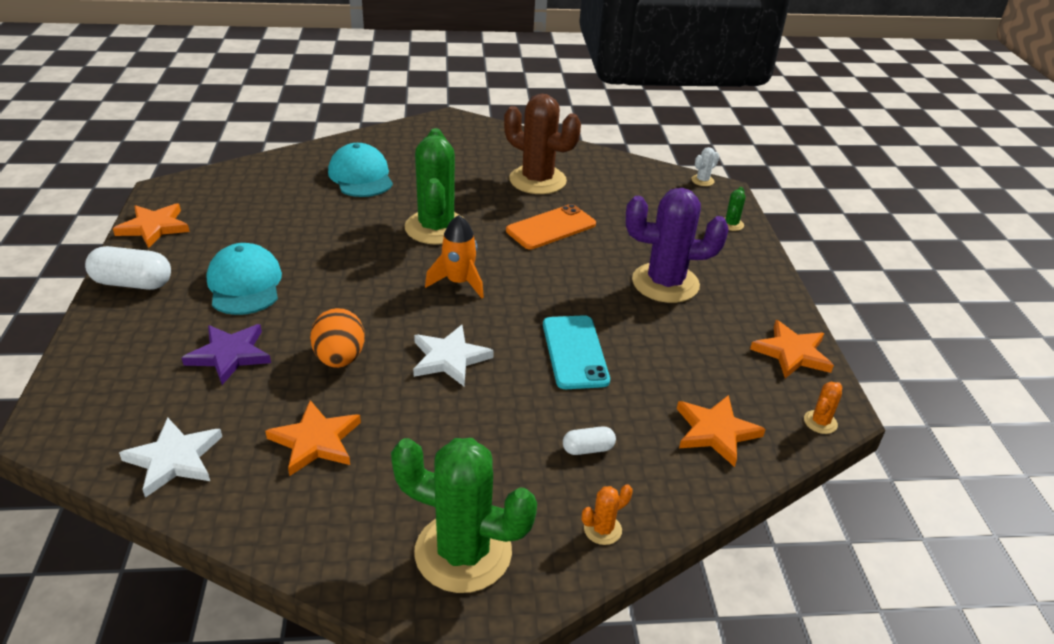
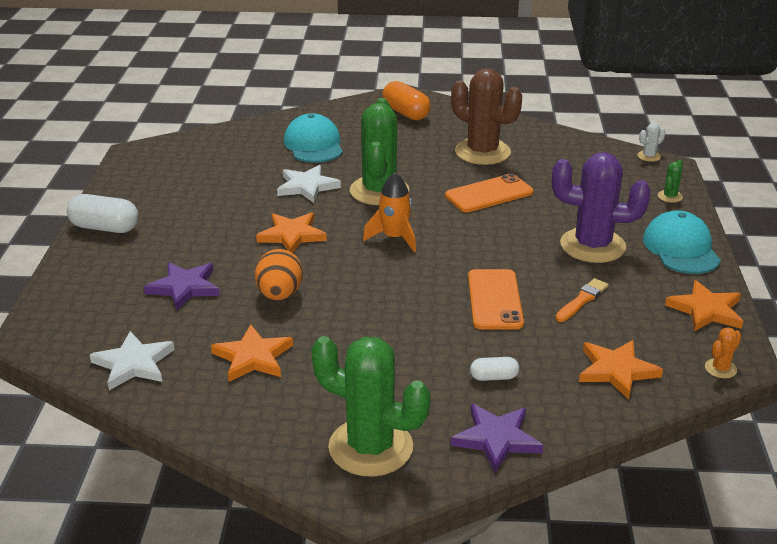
camera: 10 degrees right, 5 degrees down
orange star [113,203,190,248] -> orange star moved to [256,212,327,253]
turquoise cap [206,243,282,315] -> turquoise cap moved to [643,210,721,274]
white star [413,325,494,386] -> white star moved to [277,165,341,203]
turquoise phone [543,315,610,389] -> orange phone [468,269,524,330]
orange cactus [582,484,633,545] -> purple star [451,404,543,473]
none -> orange capsule [382,81,431,120]
none -> orange brush [555,278,608,322]

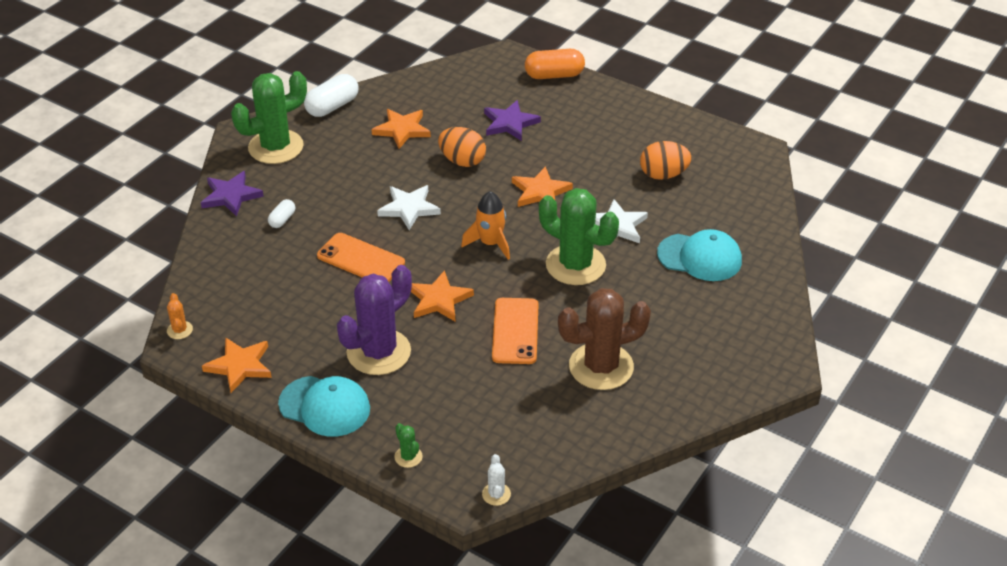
camera: 120 degrees right, 10 degrees up
white capsule [67,194,138,233] -> white capsule moved to [304,74,359,117]
white star [90,331,175,390] -> white star moved to [377,185,441,230]
orange capsule [382,81,431,120] -> orange capsule moved to [525,49,585,79]
orange brush [555,278,608,322] -> none
orange star [579,340,663,399] -> orange star moved to [411,270,474,321]
none -> orange egg [640,141,691,180]

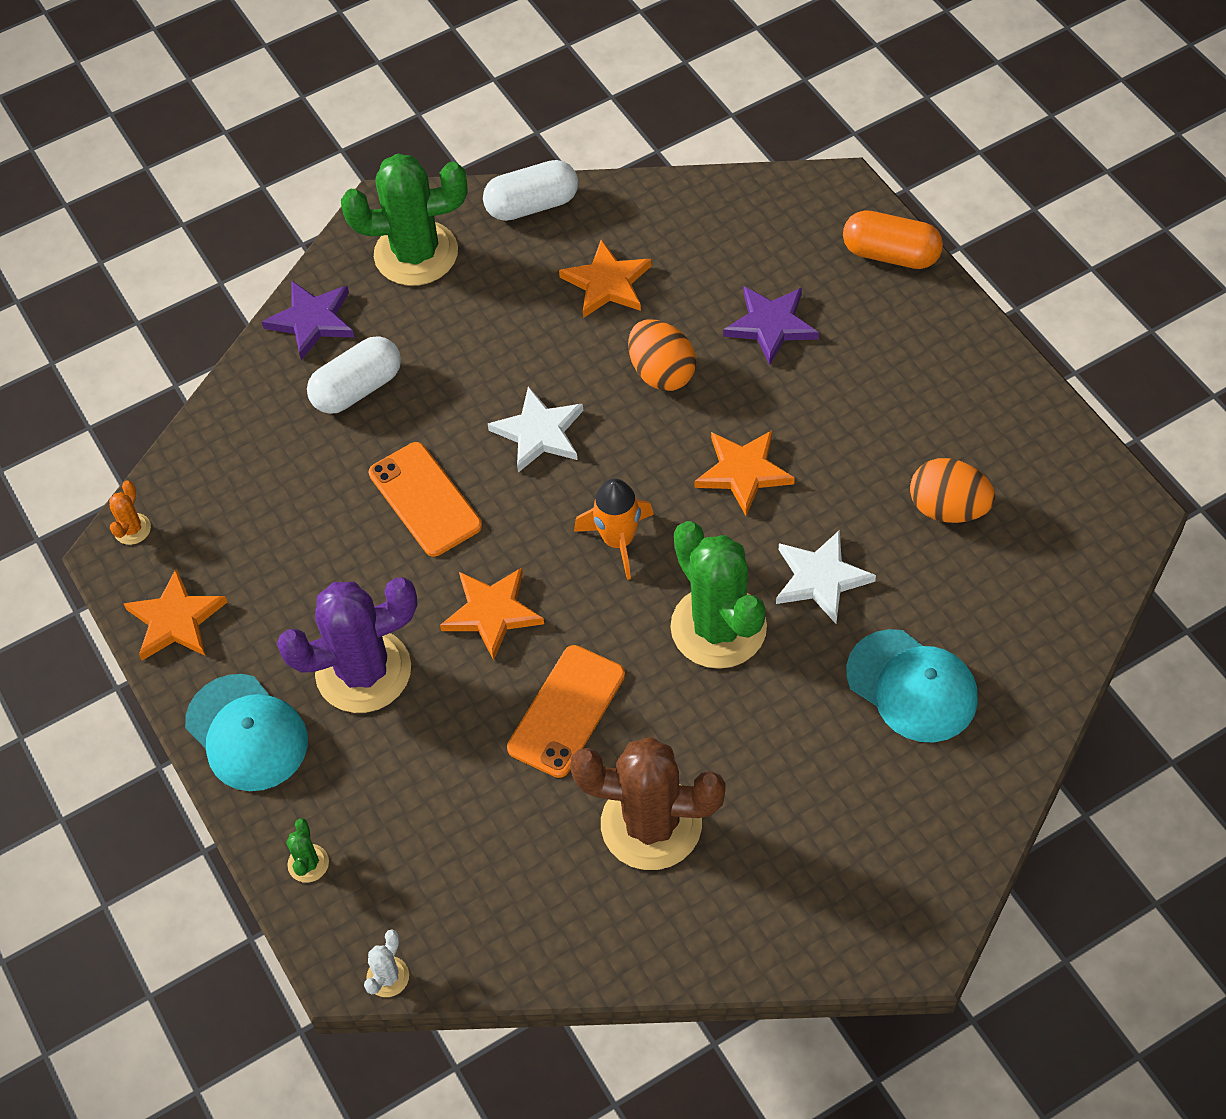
camera: 30 degrees right, 15 degrees up
white capsule [268,199,295,228] -> white capsule [307,336,401,414], size x1.85

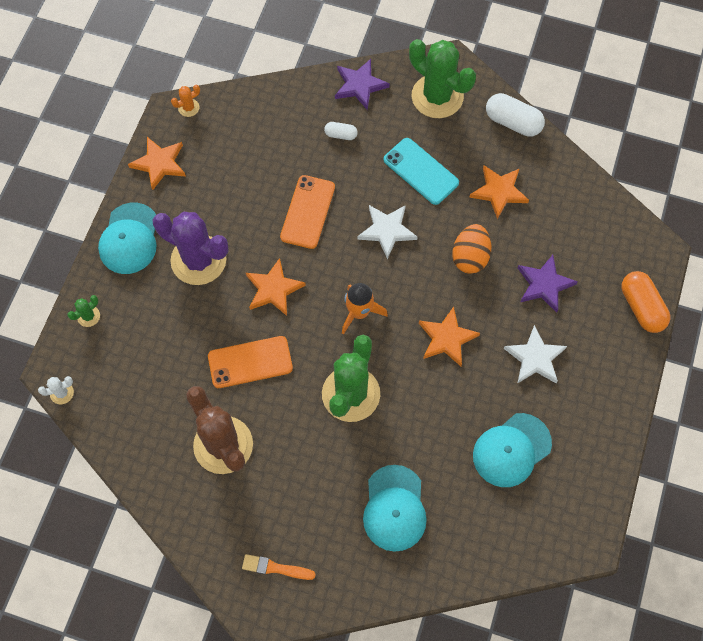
camera: 45 degrees right, 10 degrees up
white capsule [307,336,401,414] -> white capsule [324,122,358,140], size x0.54
white star [776,530,876,624] -> white star moved to [504,325,567,384]
orange egg [910,458,995,523] -> turquoise cap [473,413,552,487]
none -> orange brush [242,554,316,580]
none -> turquoise phone [384,138,459,205]

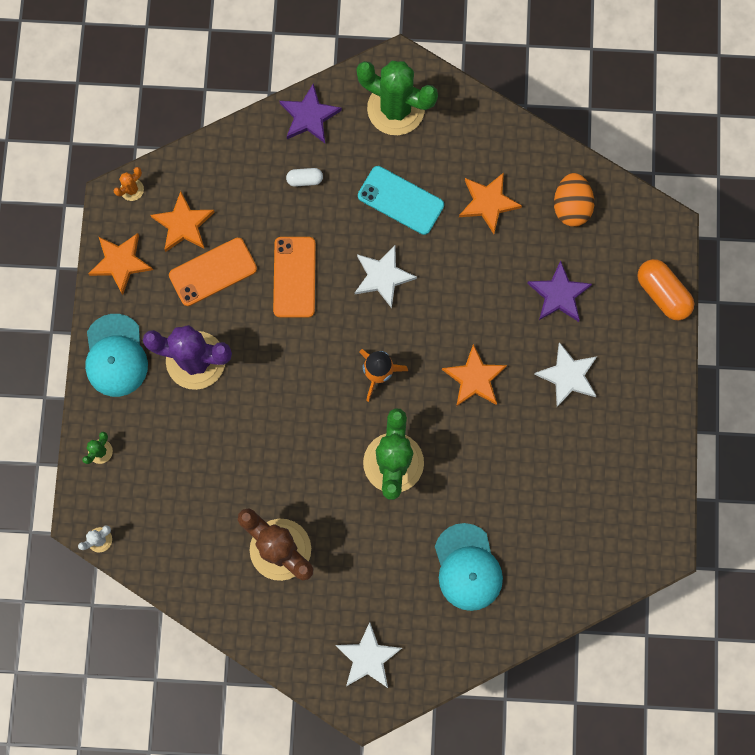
camera: 15 degrees left, 10 degrees up
orange phone [208,336,293,388] -> orange phone moved to [169,238,257,306]
orange brush [242,554,316,580] -> white star [335,622,402,688]
orange star [246,258,306,316] -> orange star moved to [150,191,215,252]
orange egg [452,224,491,274] -> orange egg moved to [554,173,594,227]
turquoise cap [473,413,552,487] -> none
white capsule [486,93,545,137] -> none

